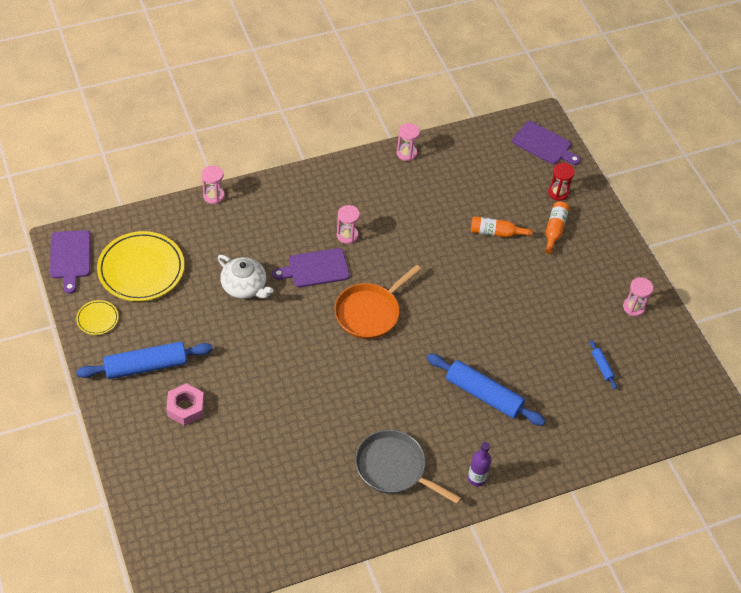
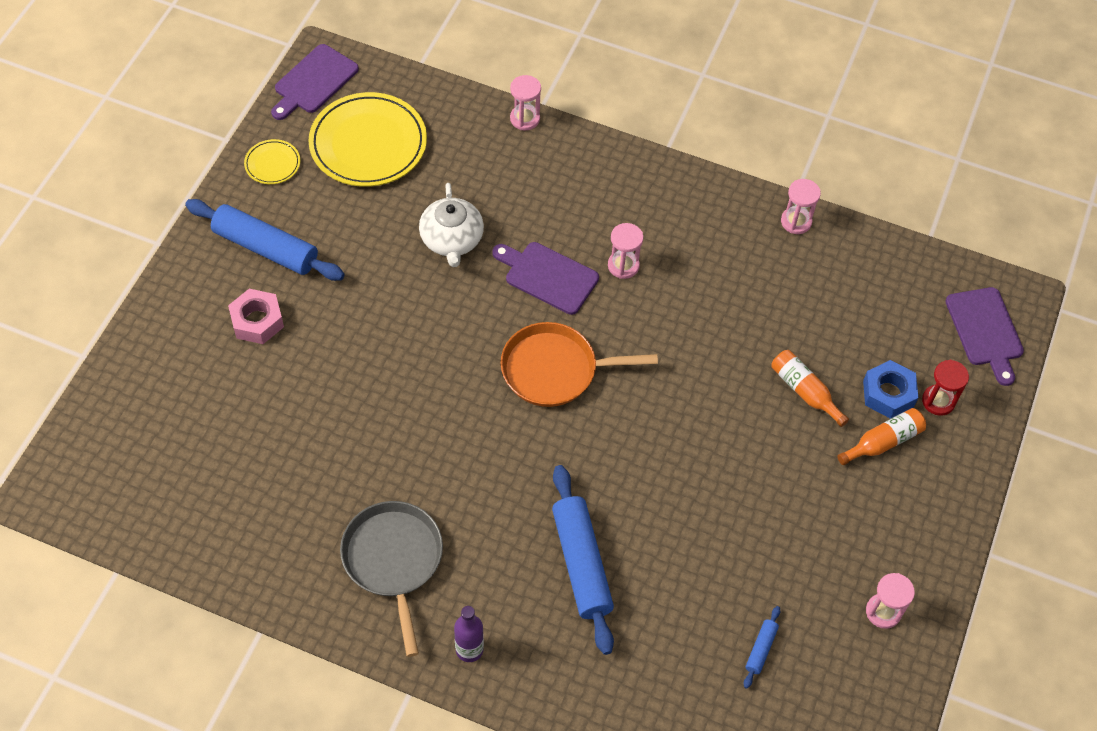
camera: 45 degrees right, 5 degrees up
none -> blue nut [863,360,918,419]

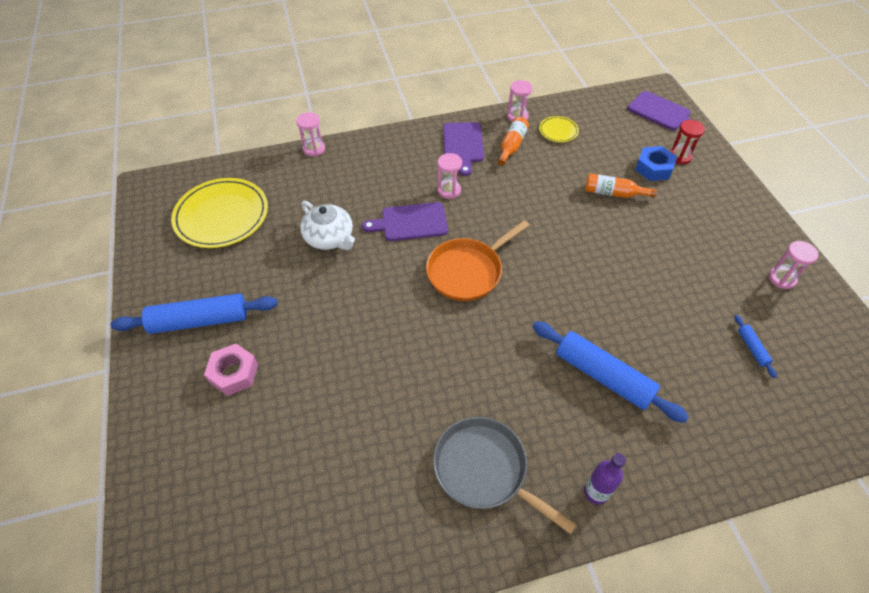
camera: 35 degrees left, 5 degrees down
yellow plate [244,139,300,184] -> yellow plate moved to [539,116,579,142]
purple cutting board [271,44,359,120] -> purple cutting board moved to [443,122,484,176]
orange bottle [837,408,926,465] -> orange bottle moved to [498,117,529,166]

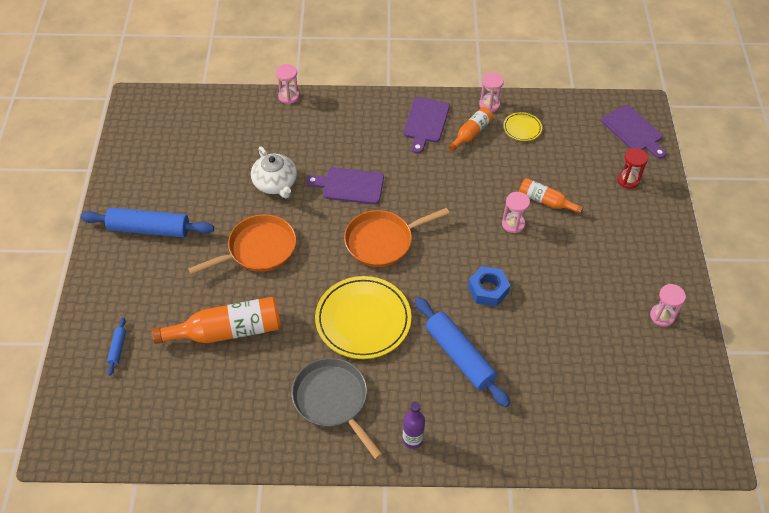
camera: 15 degrees right, 0 degrees up
yellow plate [171,178,268,248] -> yellow plate moved to [315,276,411,359]
pink nut [204,344,258,396] -> none
pink hourglass [438,153,462,199] -> pink hourglass moved to [502,192,530,233]
blue nut [635,146,677,181] -> blue nut moved to [468,266,510,307]
blue rolling pin [735,315,777,378] -> blue rolling pin moved to [107,318,126,376]
none -> orange bottle [152,297,281,344]
none -> orange pan [188,214,296,275]

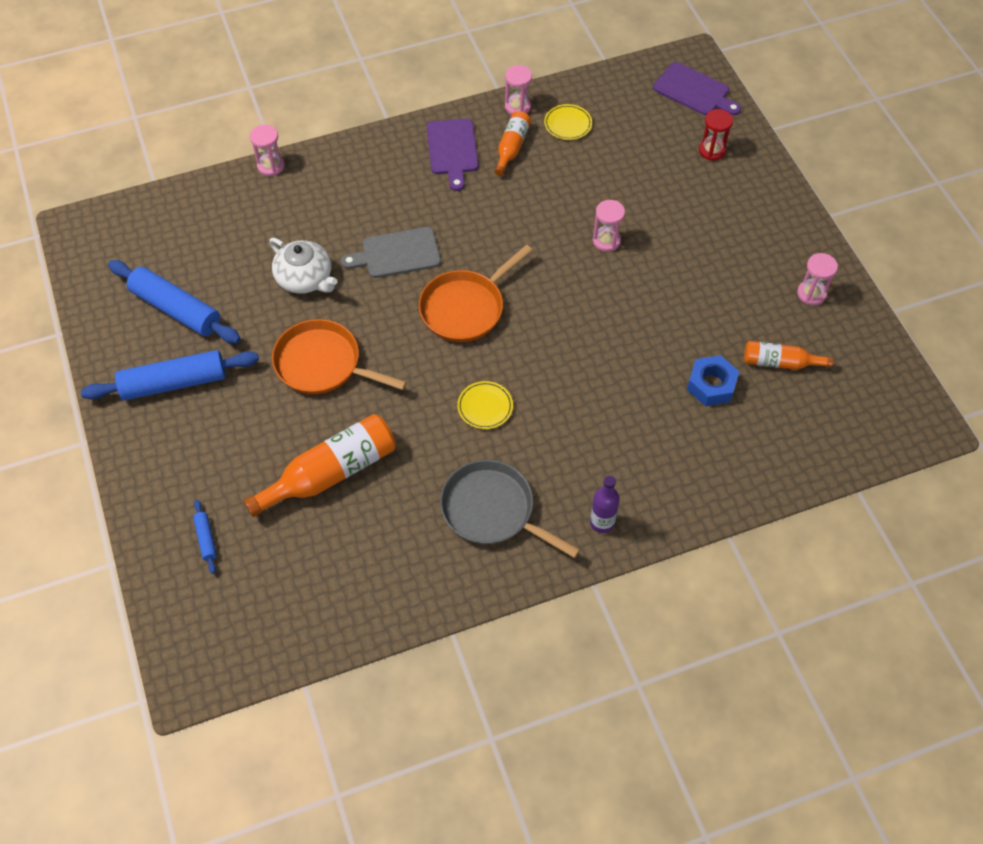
camera: 20 degrees left, 5 degrees up
orange pan [188,214,296,275] -> orange pan turned 105 degrees counterclockwise [272,319,407,394]
purple cutting board [306,167,384,204] -> grey cutting board [341,227,441,278]
yellow plate [315,276,411,359] -> yellow plate [457,381,513,429], size x0.47
blue rolling pin [415,297,510,407] -> blue rolling pin moved to [108,260,241,344]
blue nut [468,266,510,307] -> blue nut moved to [687,355,739,406]
orange bottle [519,178,583,214] -> orange bottle moved to [744,341,833,370]

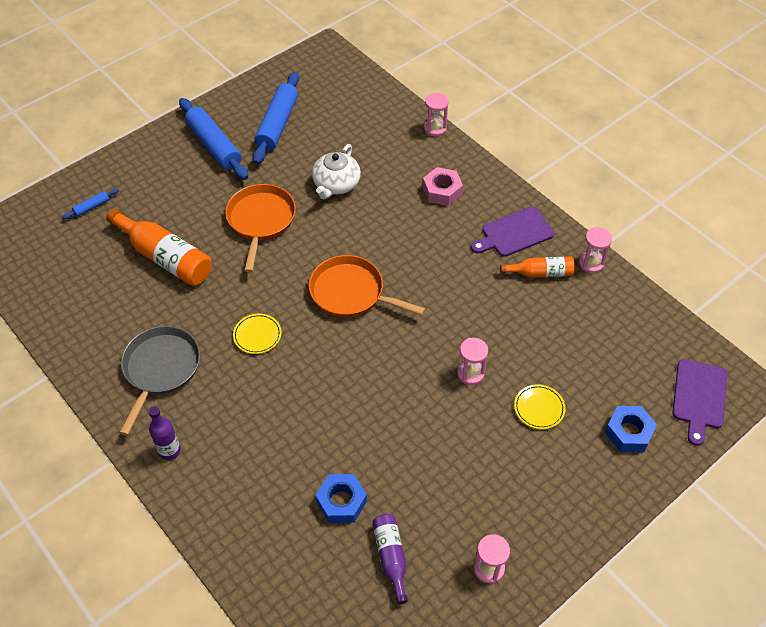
camera: 70 degrees right, 5 degrees down
grey cutting board [341,227,441,278] -> none
yellow plate [544,104,592,140] -> yellow plate moved to [514,384,566,429]
red hourglass [699,109,733,161] -> blue nut [605,406,657,452]
orange bottle [744,341,833,370] -> purple bottle [372,514,408,604]
none -> pink nut [423,167,463,206]

